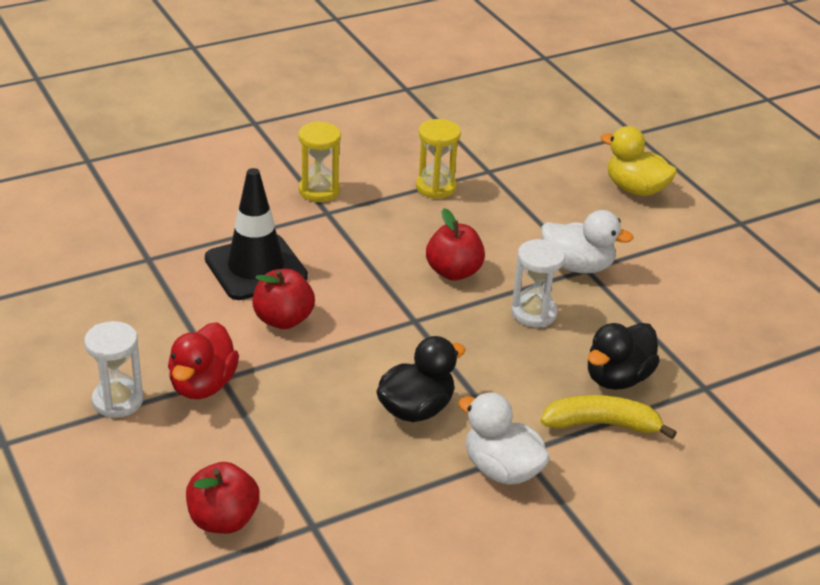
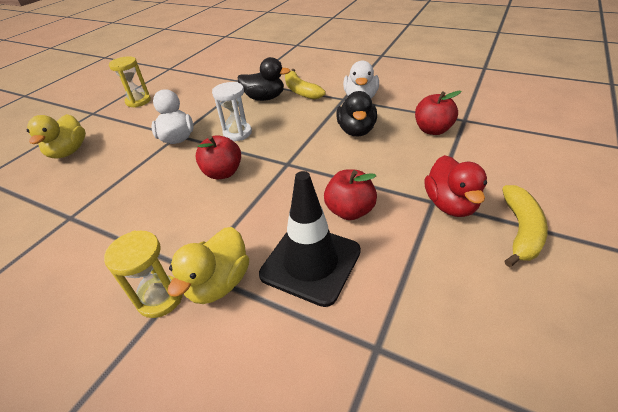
camera: 120 degrees left, 5 degrees up
white hourglass [84,321,143,418] -> yellow banana [502,185,548,267]
red duck [168,322,239,399] -> red duck turned 105 degrees clockwise [424,155,487,217]
red apple [186,462,260,534] -> red apple moved to [415,91,461,135]
black duck [376,336,466,422] -> black duck turned 105 degrees counterclockwise [336,91,377,136]
yellow hourglass [416,119,461,199] -> yellow hourglass moved to [109,56,151,108]
none -> yellow duck [168,227,249,304]

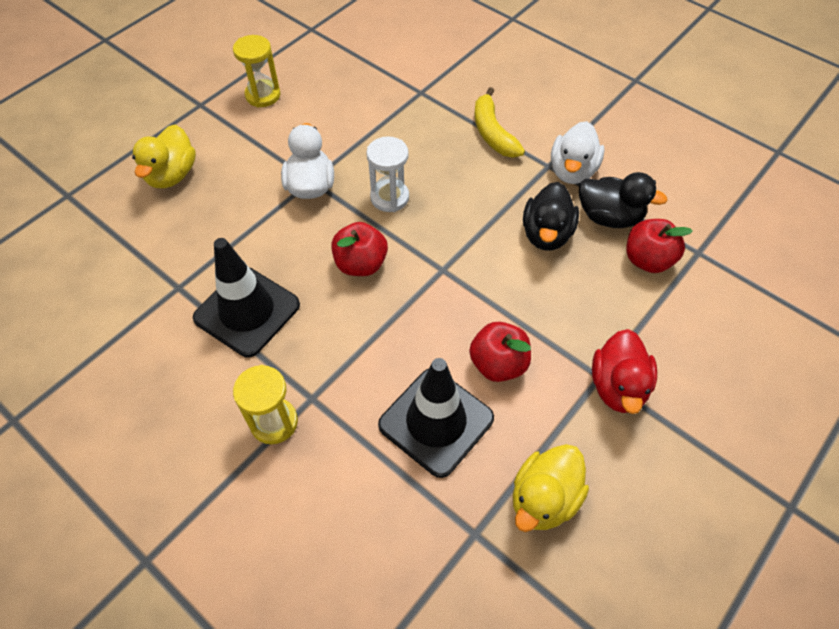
camera: 10 degrees right, 15 degrees up
yellow duck [168,227,249,304] -> yellow duck moved to [513,444,589,532]
black duck [238,57,290,101] -> black duck moved to [579,172,668,228]
yellow banana [502,185,548,267] -> none
none -> black traffic cone [193,238,300,357]

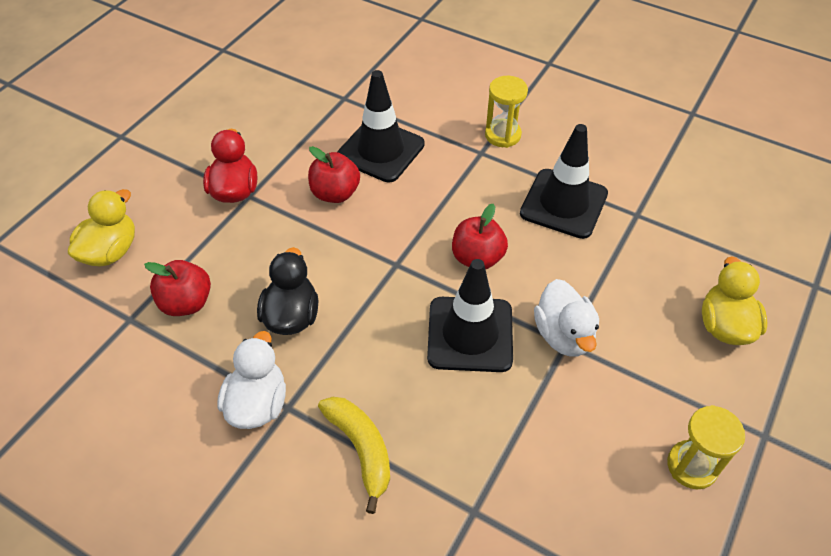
camera: 170 degrees right, 5 degrees down
white hourglass [366,136,409,212] -> black traffic cone [427,259,513,372]
yellow duck [513,444,589,532] -> yellow duck moved to [68,189,135,266]
black duck [579,172,668,228] -> none

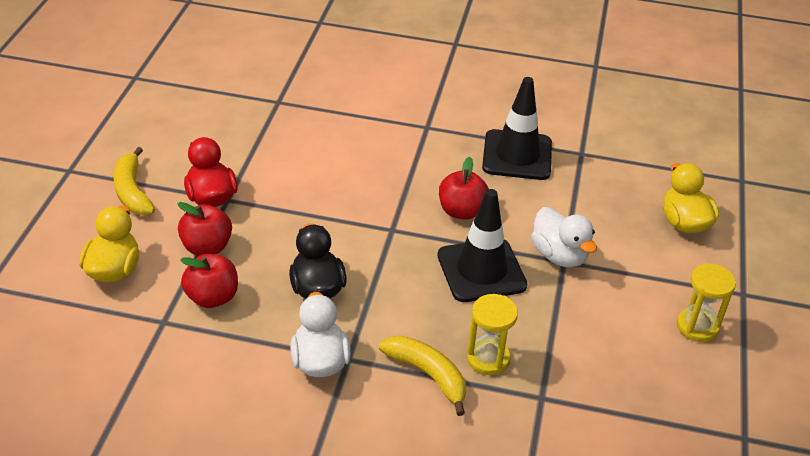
camera: 20 degrees left, 10 degrees down
red apple [308,146,360,203] -> red apple moved to [177,202,232,256]
black traffic cone [337,70,425,182] -> none
yellow hourglass [485,76,528,148] -> yellow hourglass moved to [466,294,518,375]
none -> yellow banana [114,147,155,215]

